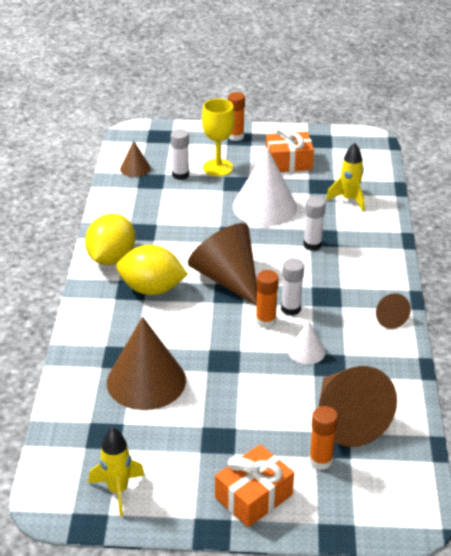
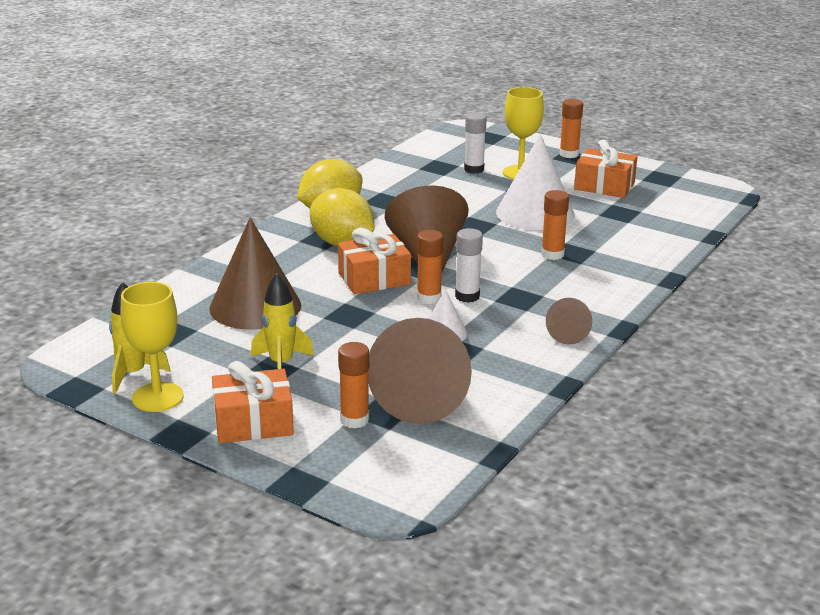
camera: 30 degrees right, 10 degrees down
brown cone [120,141,150,177] -> none
white glue stick [303,196,326,251] -> orange glue stick [541,190,569,260]
yellow rocket [326,142,365,212] -> yellow rocket moved to [251,273,314,369]
none -> yellow goblet [120,282,184,412]
none -> orange gift [338,228,411,294]

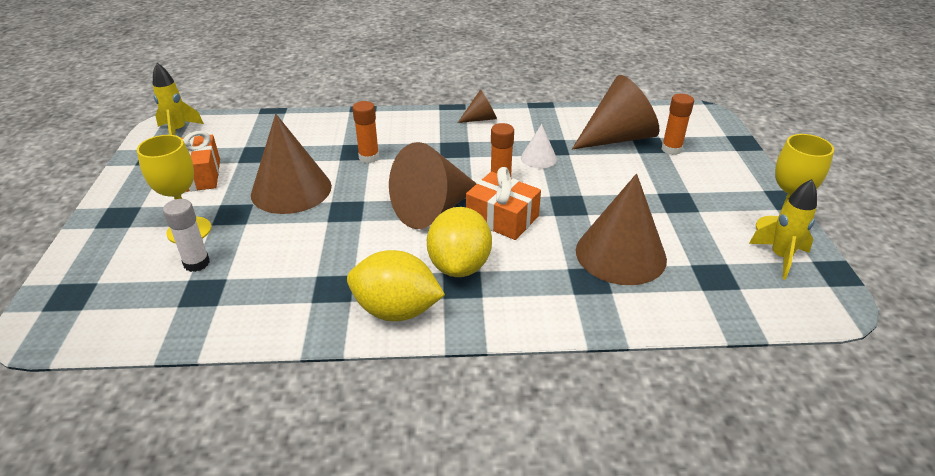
camera: 125 degrees left, 10 degrees up
orange gift [212,361,294,443] -> none
yellow rocket [251,273,314,369] -> yellow rocket moved to [153,63,204,135]
white glue stick [455,228,483,303] -> none
white cone [496,134,575,231] -> brown cone [251,114,332,214]
orange glue stick [559,99,583,158] -> none

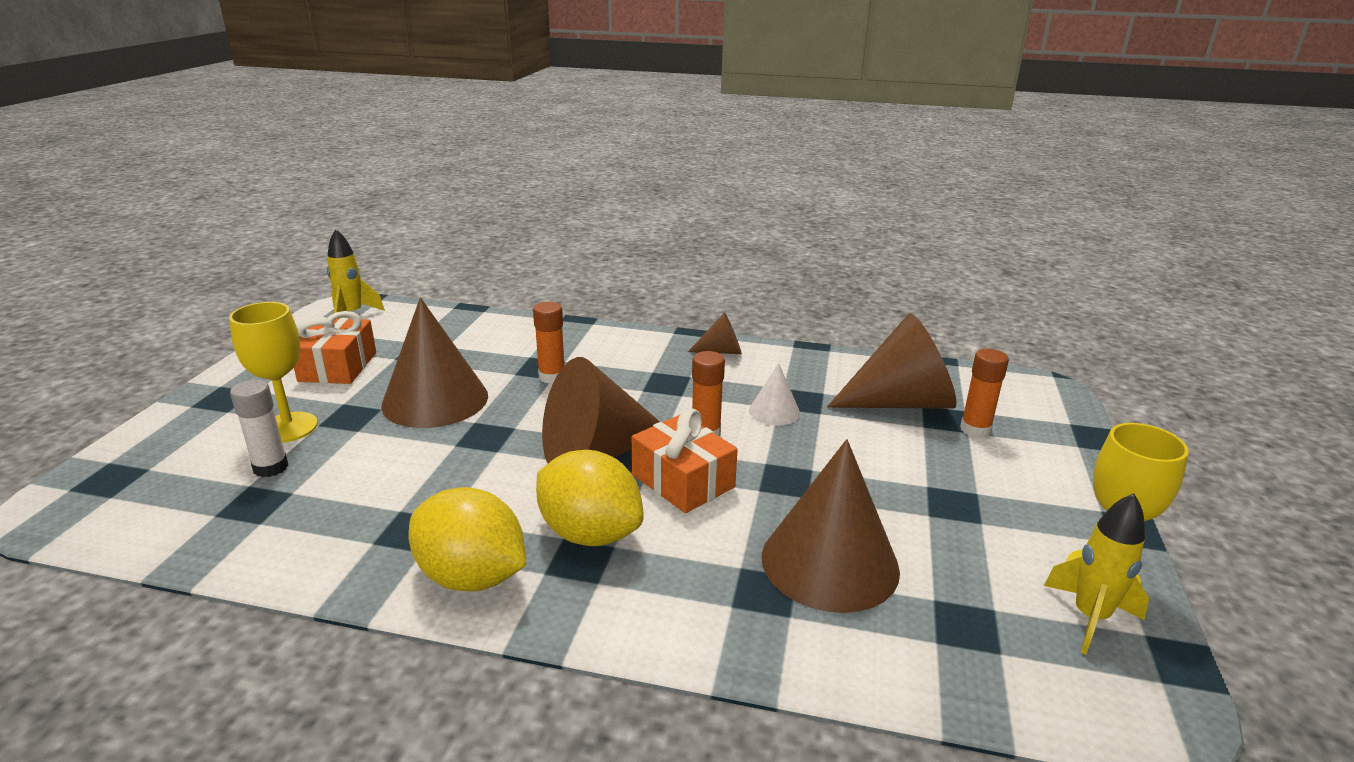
camera: 15 degrees right, 10 degrees down
yellow lemon [427,207,492,277] -> yellow lemon turned 75 degrees counterclockwise [536,450,643,546]

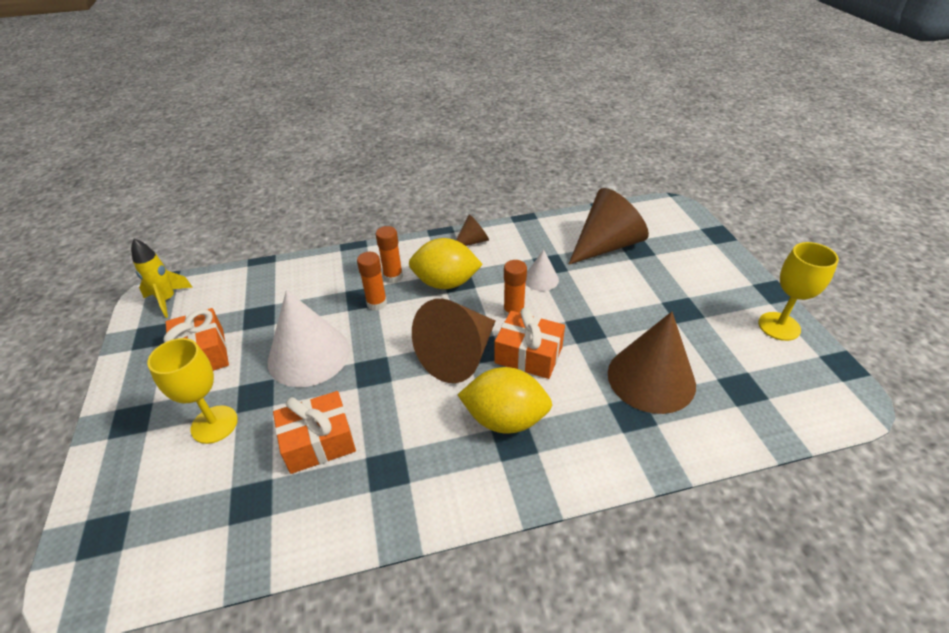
camera: 25 degrees left, 15 degrees up
white glue stick [230,380,289,477] -> none
brown cone [381,298,488,428] -> white cone [268,290,350,387]
yellow lemon [409,487,526,591] -> yellow lemon moved to [409,238,483,289]
orange glue stick [960,349,1009,438] -> orange glue stick moved to [376,226,403,283]
yellow rocket [1044,493,1149,655] -> none
none -> orange gift [273,391,356,474]

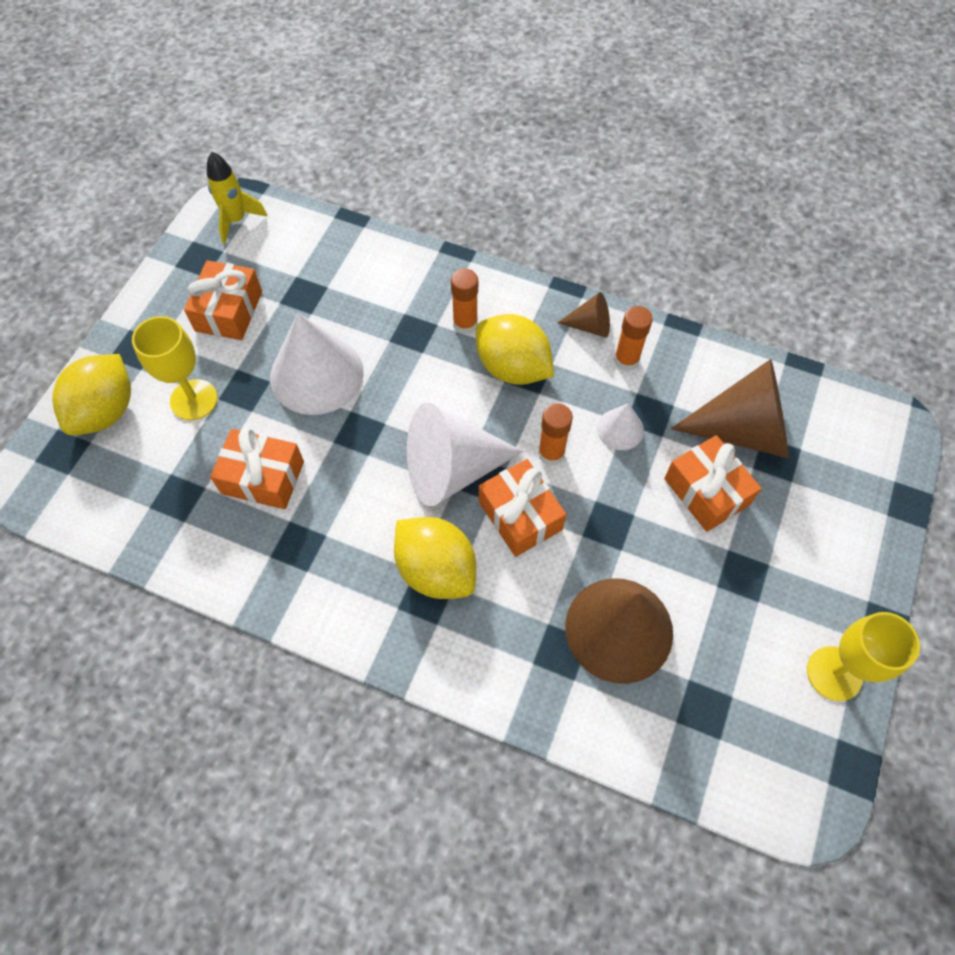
camera: 35 degrees right, 20 degrees up
orange glue stick [357,252,387,311] -> orange glue stick moved to [614,306,653,371]
brown cone [412,299,495,383] -> white cone [407,403,523,506]
none -> yellow lemon [52,354,131,435]
none -> orange gift [664,435,762,532]

